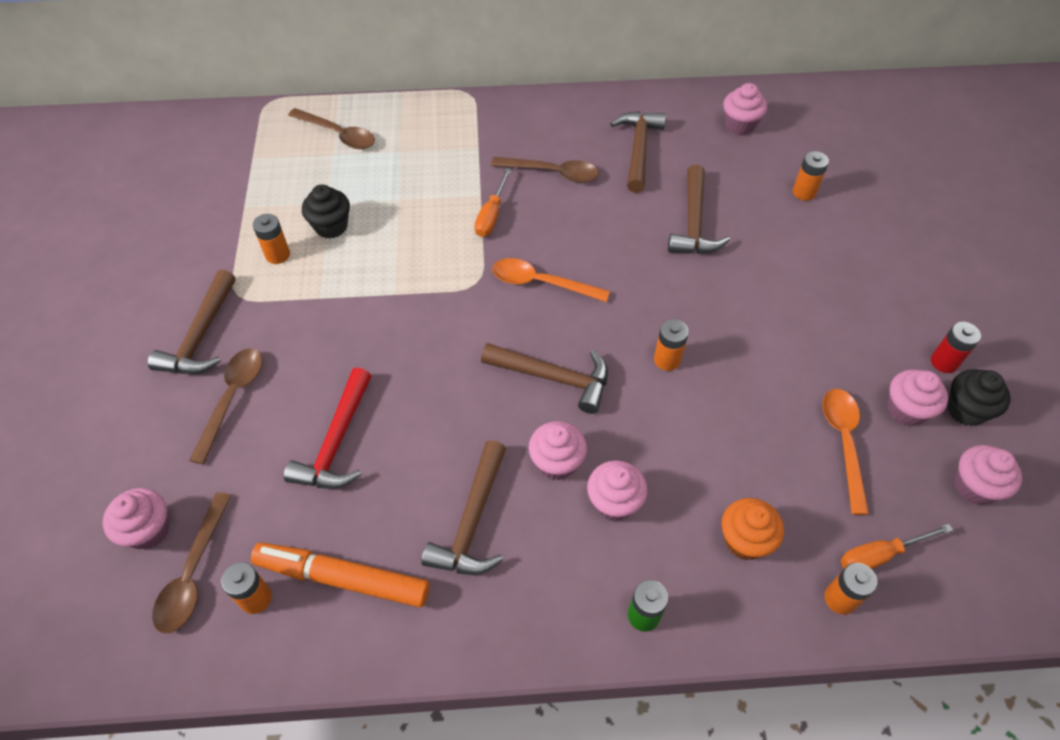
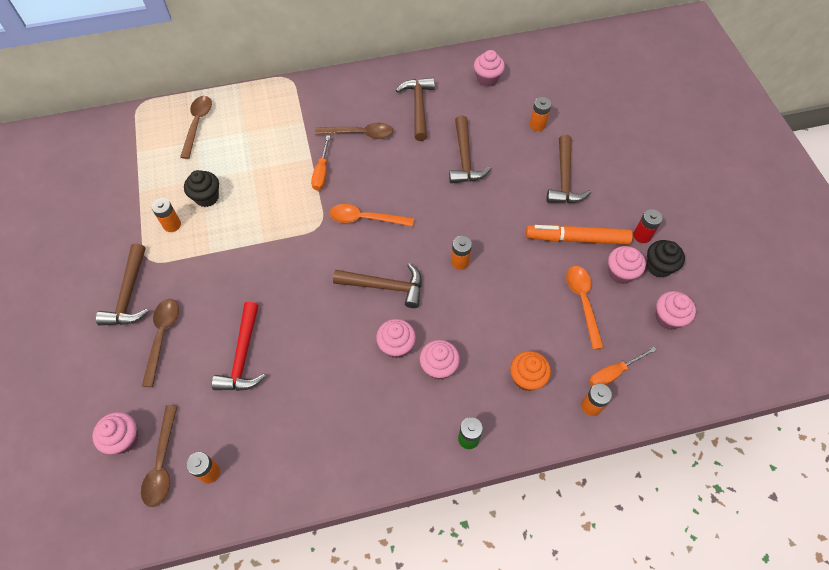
camera: 10 degrees left, 5 degrees up
orange marker [251,542,430,608] -> orange marker moved to [526,225,633,245]
brown spoon [288,108,375,149] -> brown spoon turned 105 degrees counterclockwise [180,96,212,159]
brown hammer [421,440,506,575] -> brown hammer moved to [547,135,591,203]

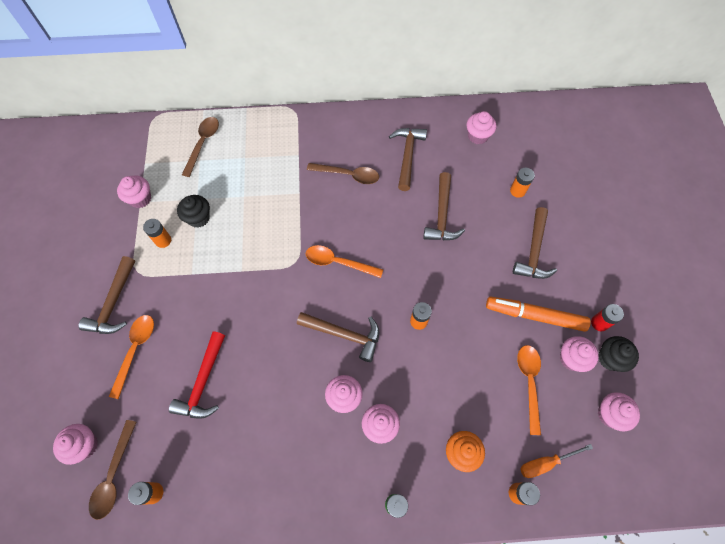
camera: 10 degrees right, 5 degrees up
brown spoon [142,299,179,387] -> orange spoon [109,315,154,399]
orange screwdriver [311,135,330,191] -> none
none -> pink cupcake [117,175,151,208]

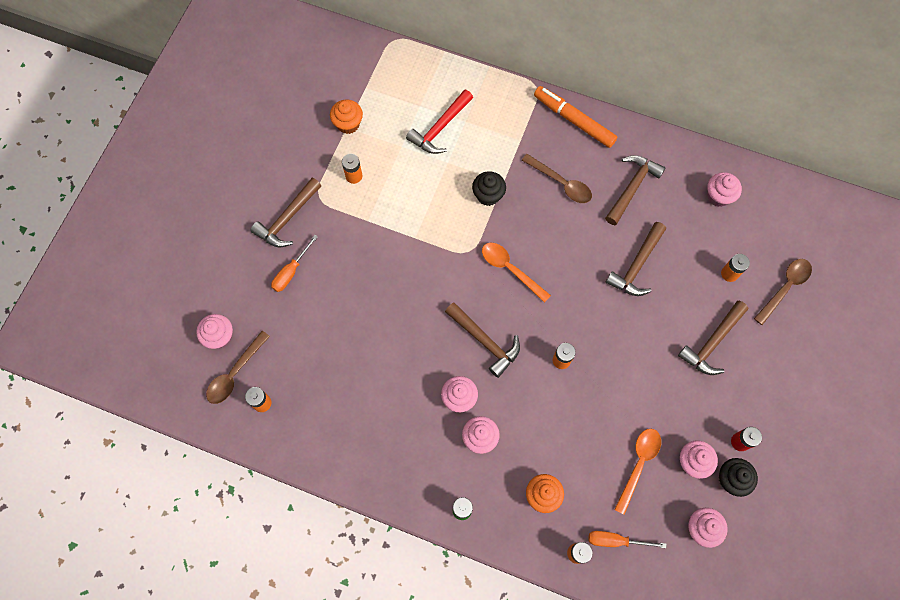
camera: 25 degrees right, 5 degrees up
orange spoon [109,315,154,399] -> orange screwdriver [271,235,318,292]
pink cupcake [117,175,151,208] -> orange cupcake [330,100,363,134]
red hammer [169,331,225,419] -> red hammer moved to [406,89,473,154]
black cupcake [177,195,210,228] -> black cupcake moved to [472,171,506,206]
brown spoon [182,117,219,177] -> brown spoon moved to [754,259,812,325]
orange marker [486,297,591,332] -> orange marker moved to [534,86,617,148]

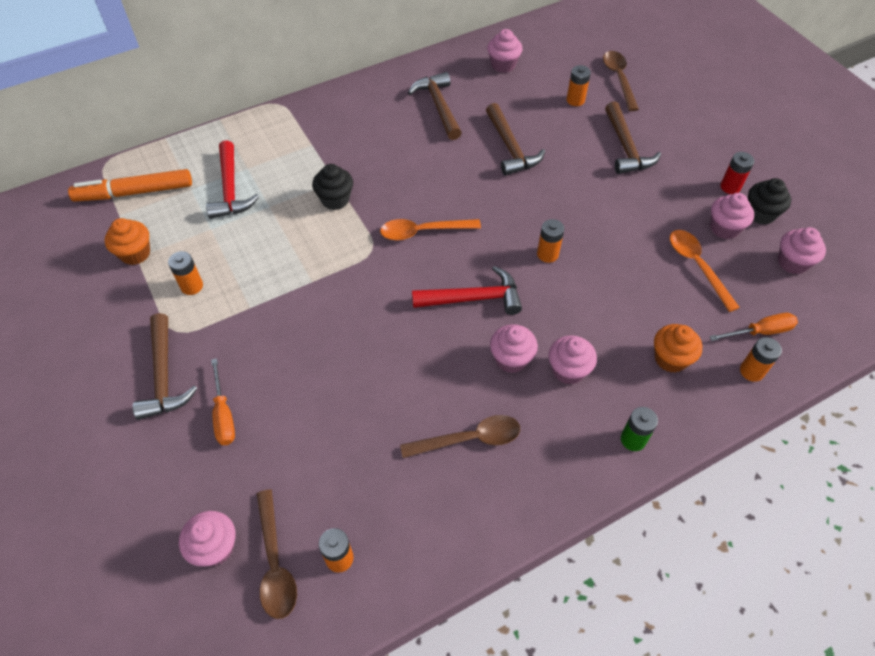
camera: 50 degrees left, 15 degrees down
brown hammer [445,302,520,378] -> red hammer [412,266,522,315]
brown spoon [521,154,592,203] -> brown spoon moved to [400,415,520,458]
orange marker [534,86,617,148] -> orange marker moved to [68,169,192,202]
orange screwdriver [589,531,666,548] -> orange screwdriver turned 150 degrees counterclockwise [709,313,798,341]

